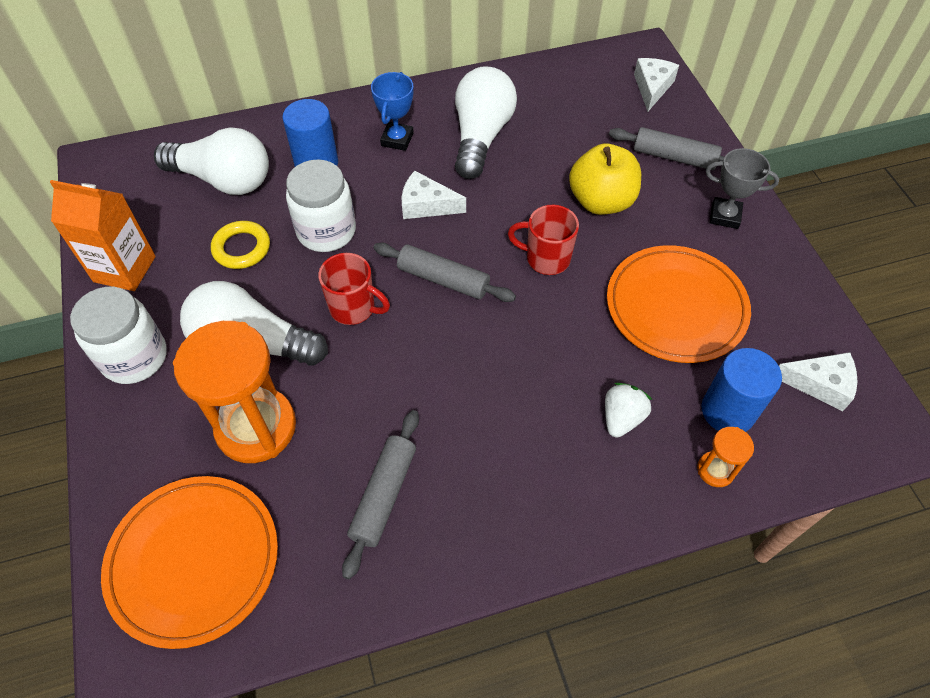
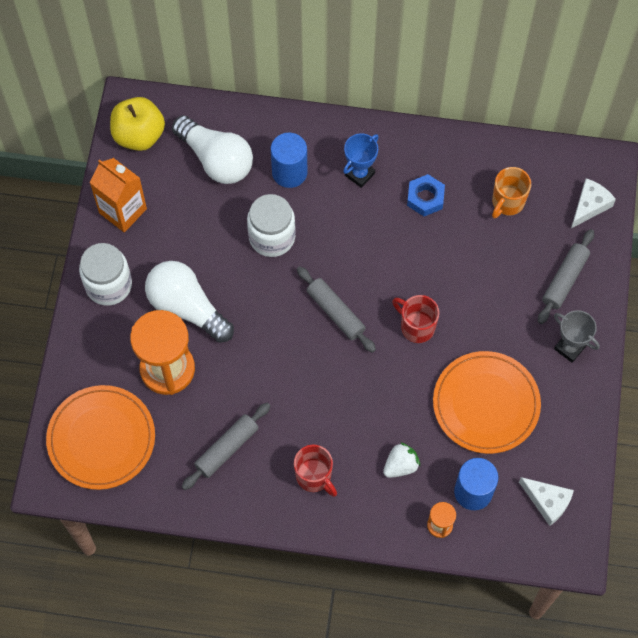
camera: 25 degrees right, 10 degrees up
yellow ring [211,221,270,269] -> none
red mug [318,253,390,325] -> red mug moved to [294,445,337,497]
white cheese [402,171,466,219] -> none
white light bulb [455,66,517,179] -> blue nut [407,174,445,216]
yellow apple [569,144,641,215] -> yellow apple moved to [110,97,165,151]
grey rolling pin [609,127,725,170] -> grey rolling pin turned 75 degrees clockwise [538,229,594,324]
none -> orange mug [492,167,531,219]

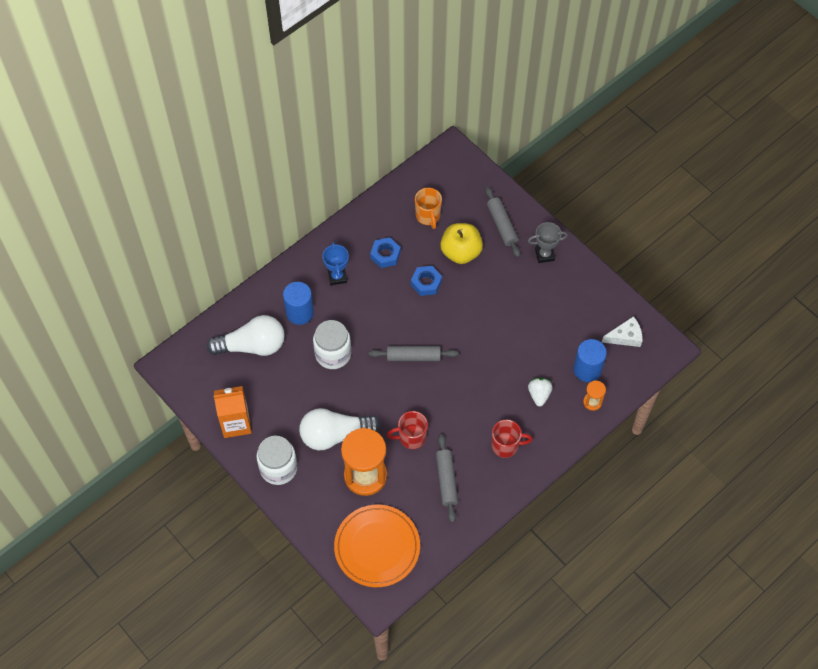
camera: 50 degrees left, 5 degrees down
yellow apple [110,97,165,151] -> yellow apple moved to [440,223,483,264]
red mug [392,295,439,343] -> red mug moved to [387,411,428,449]
orange plate [433,351,541,454] -> none
white cheese [571,178,616,228] -> none
none -> blue nut [411,266,442,296]

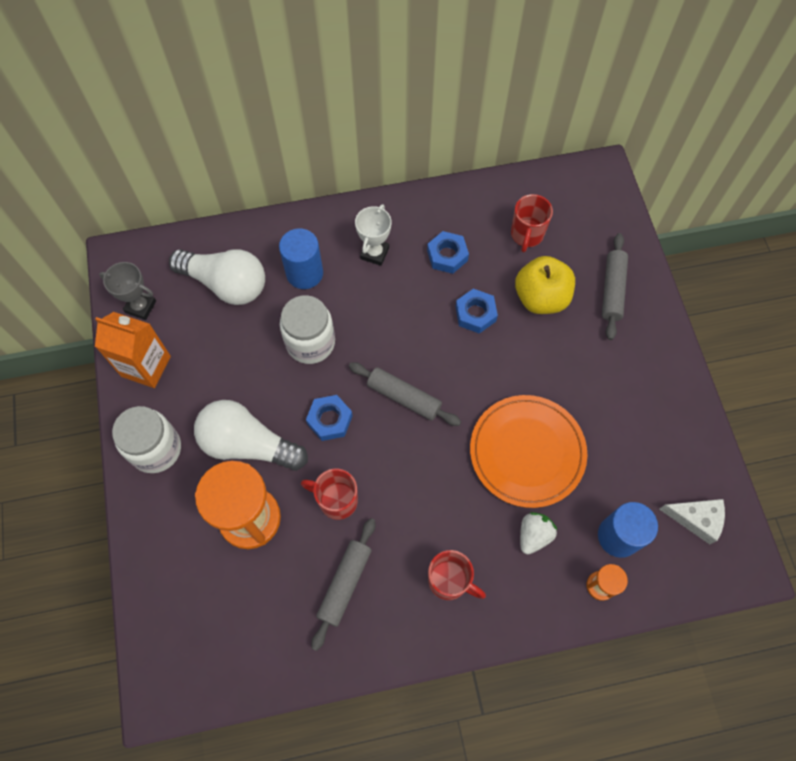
camera: 30 degrees right, 5 degrees up
blue trophy [323,242,349,285] -> white trophy [355,204,391,266]
orange plate [334,505,420,587] -> orange plate moved to [470,395,587,508]
orange mug [415,188,442,229] -> red mug [511,194,553,252]
grey trophy [528,222,568,263] -> grey trophy moved to [99,262,156,320]
none -> blue nut [306,395,352,441]

